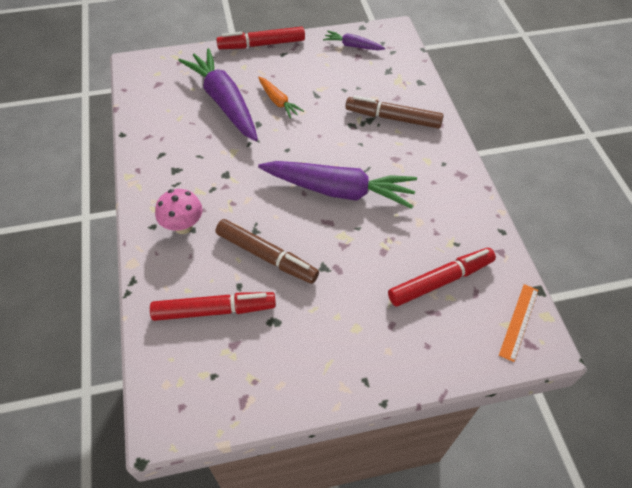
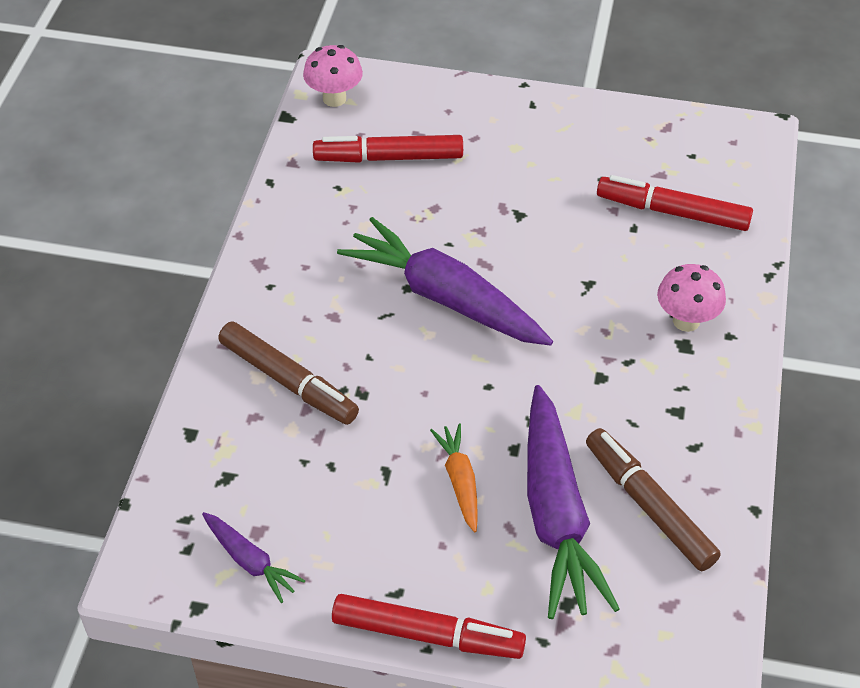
camera: 155 degrees left, 5 degrees down
brown marker [216,219,319,284] -> brown marker moved to [586,428,721,571]
orange ruler [499,284,538,362] -> pink mushroom [303,45,363,107]

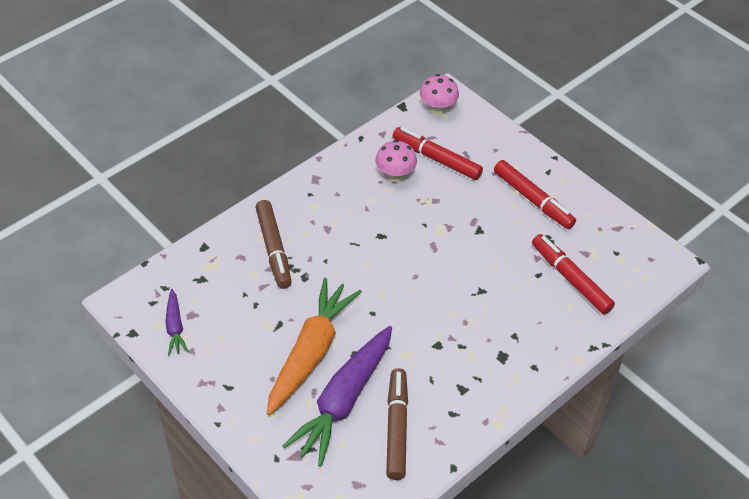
camera: 35 degrees right, 0 degrees up
red marker [332,594,526,659] -> red marker moved to [494,160,576,229]
purple carrot [337,217,553,346] -> none
orange carrot [430,423,478,532] -> orange carrot [267,278,362,415], size x2.07
pink mushroom [657,264,726,332] -> pink mushroom moved to [375,140,417,183]

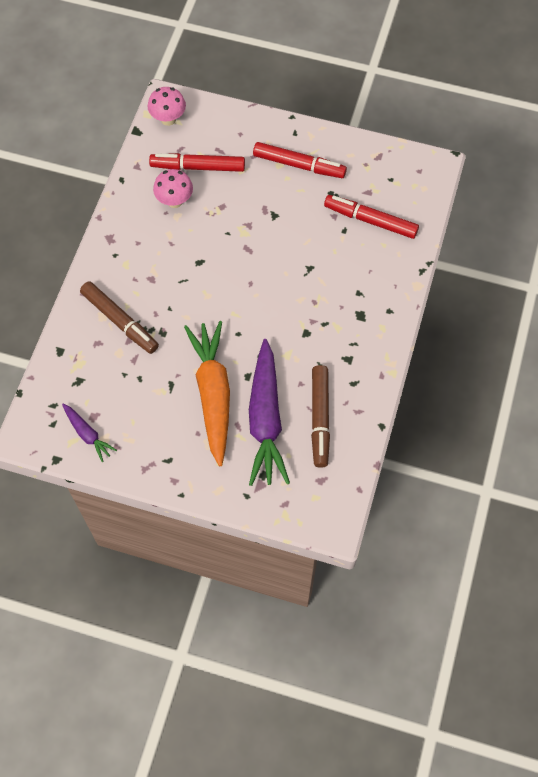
camera: 30 degrees left, 15 degrees up
brown marker [386,368,408,480] -> brown marker turned 150 degrees counterclockwise [311,365,330,468]

